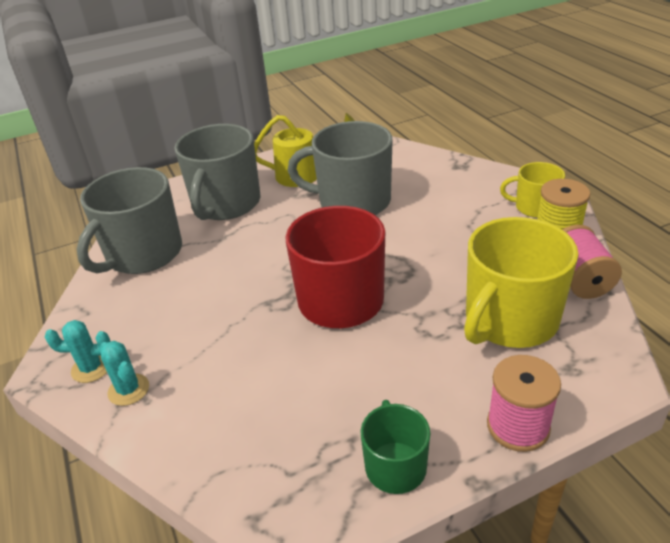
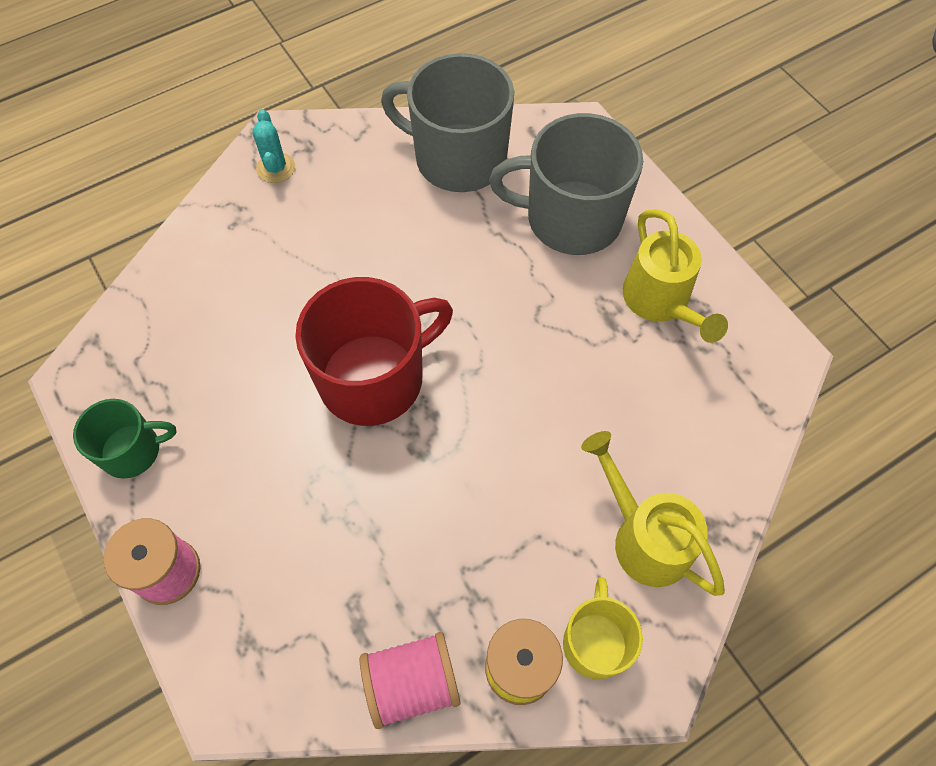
camera: 80 degrees right, 25 degrees up
turquoise cactus [99,341,149,406] -> none
grey mug [288,121,392,215] -> none
yellow mug [464,217,578,348] -> none
none -> yellow watering can [581,431,725,596]

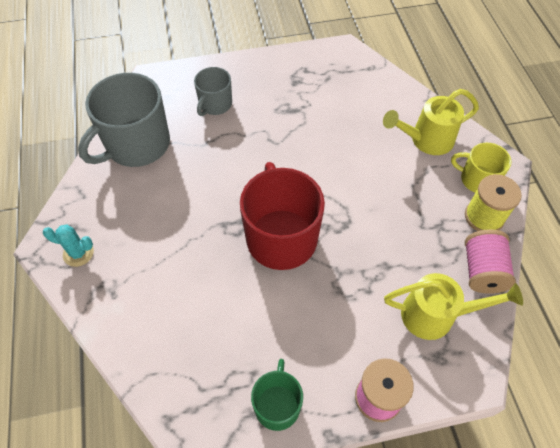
camera: 70 degrees left, 5 degrees down
grey mug [489,113,643,255] -> grey mug [194,67,232,116], size x0.54
yellow watering can [623,209,728,343] -> yellow watering can moved to [384,273,523,340]

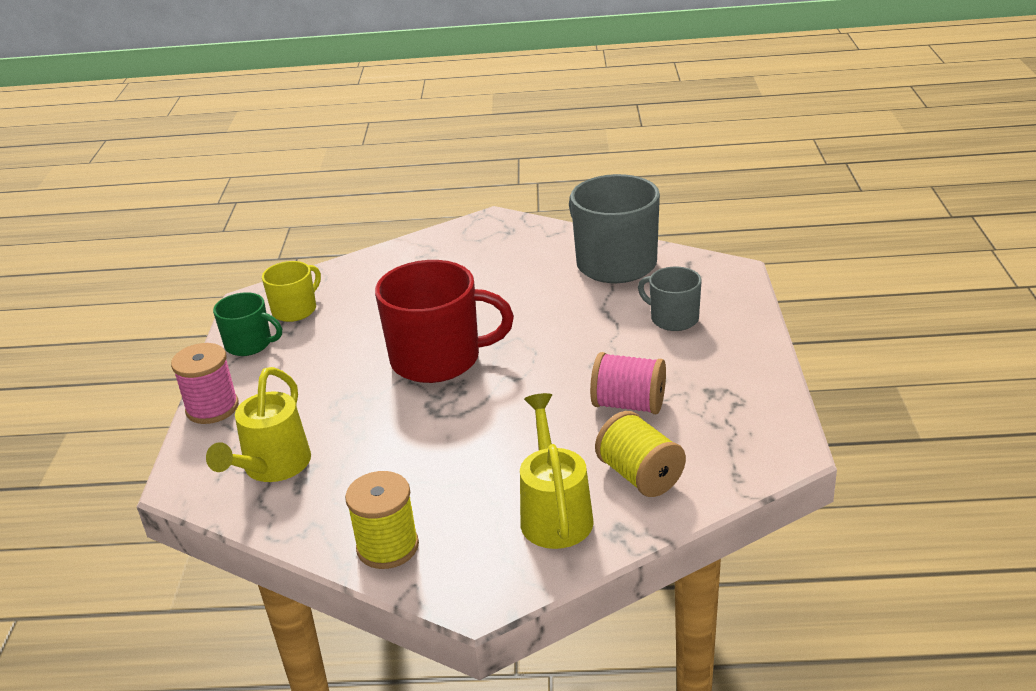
camera: 105 degrees right, 25 degrees down
turquoise cactus [43,225,94,267] -> none
yellow mug [451,143,511,193] -> yellow mug moved to [262,261,321,322]
pink spool [465,229,516,294] -> pink spool moved to [590,352,666,414]
none -> yellow spool [595,411,686,497]

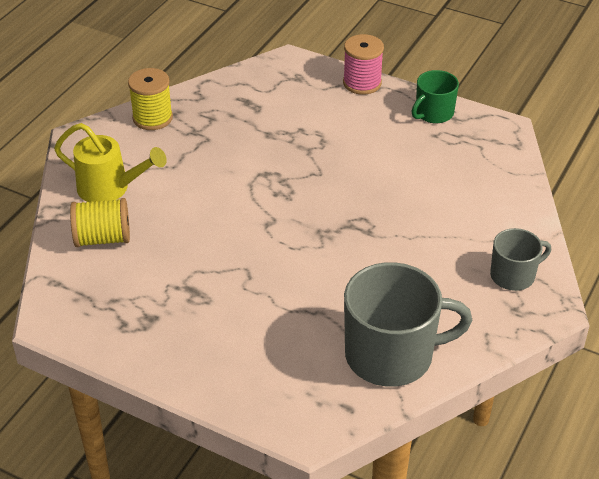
camera: 115 degrees right, 10 degrees up
yellow watering can [206,367,311,482] -> none
yellow mug [262,261,321,322] -> none
red mug [375,260,514,383] -> none
pink spool [590,352,666,414] -> none
grey mug [638,267,702,331] -> grey mug moved to [490,228,551,291]

